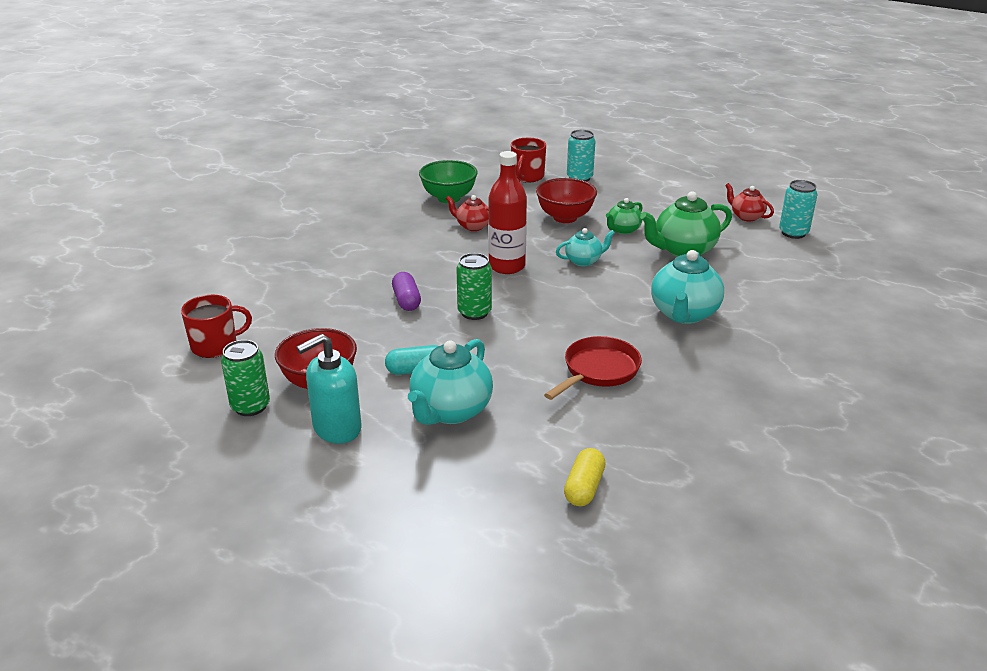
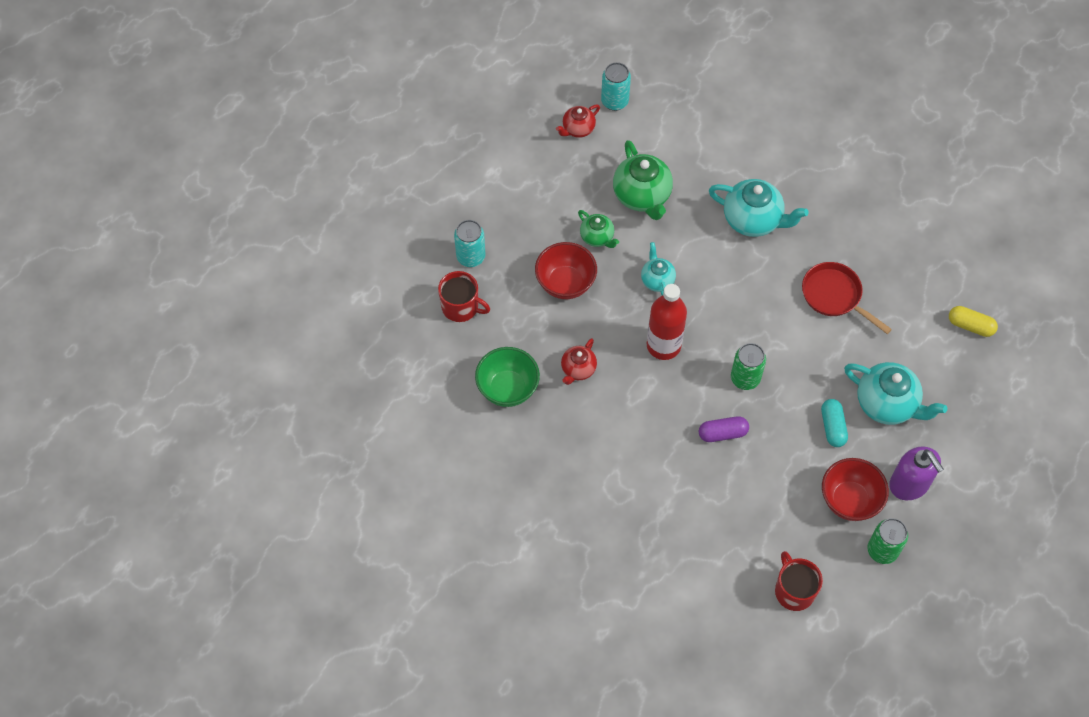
camera: 85 degrees left, 30 degrees up
turquoise soap dispenser [296,334,362,444] -> purple soap dispenser [889,446,944,500]

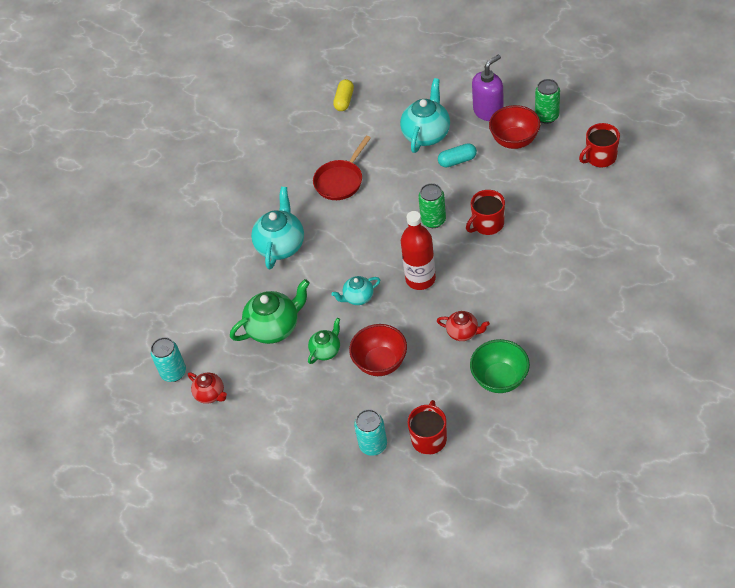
camera: 95 degrees left, 10 degrees down
purple capsule [699,416,749,442] -> red mug [466,190,505,235]

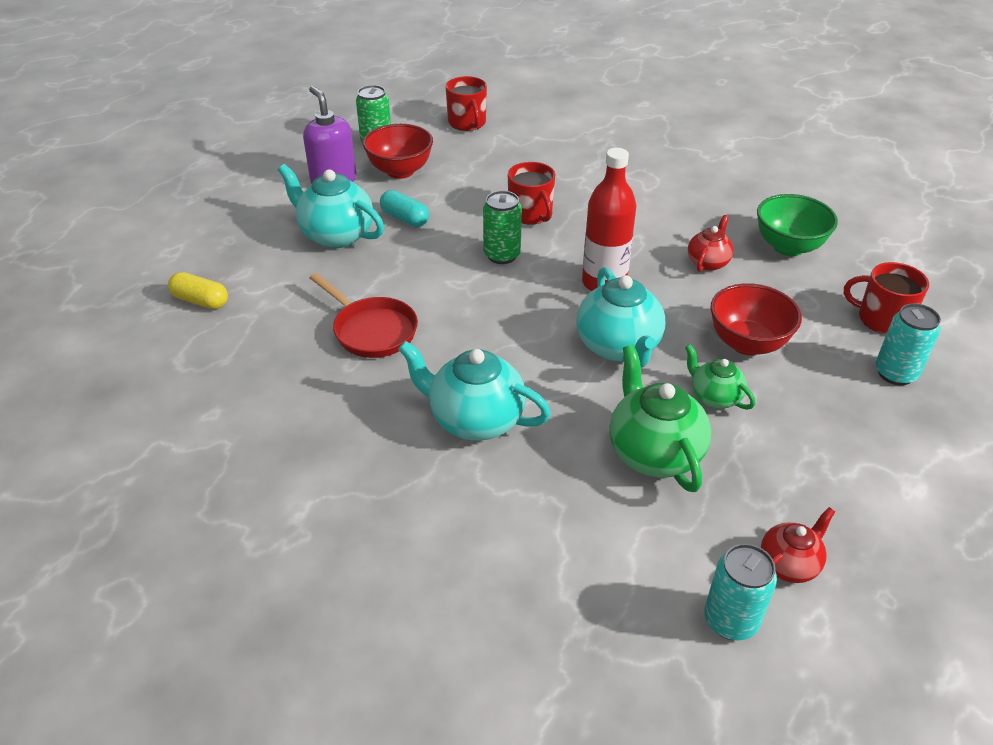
camera: 85 degrees left, 10 degrees down
turquoise teapot [331,276,380,305] -> turquoise teapot [576,267,665,367], size x1.76
turquoise capsule [438,143,477,167] -> turquoise capsule turned 45 degrees counterclockwise [380,190,429,227]

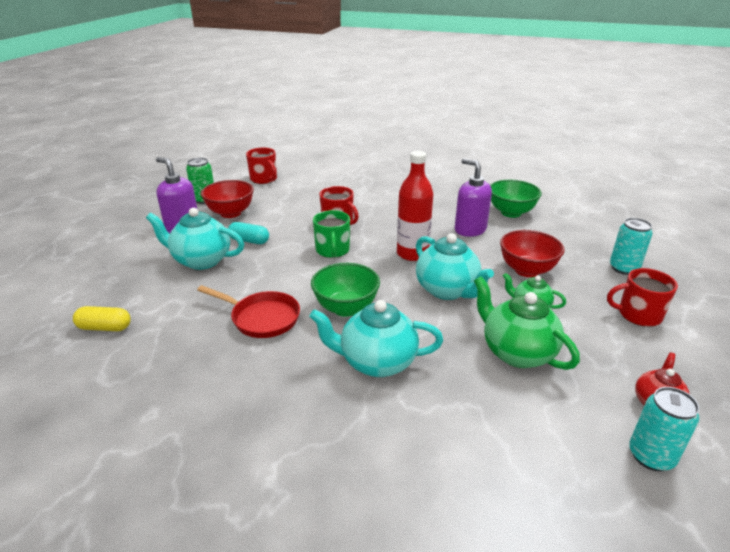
camera: 20 degrees left, 10 degrees down
green can [483,191,522,264] -> green mug [313,210,350,258]
red teapot [688,215,733,272] -> purple soap dispenser [455,158,492,237]
red mug [844,262,929,334] -> red mug moved to [607,268,678,327]
none -> green bowl [311,263,380,317]

